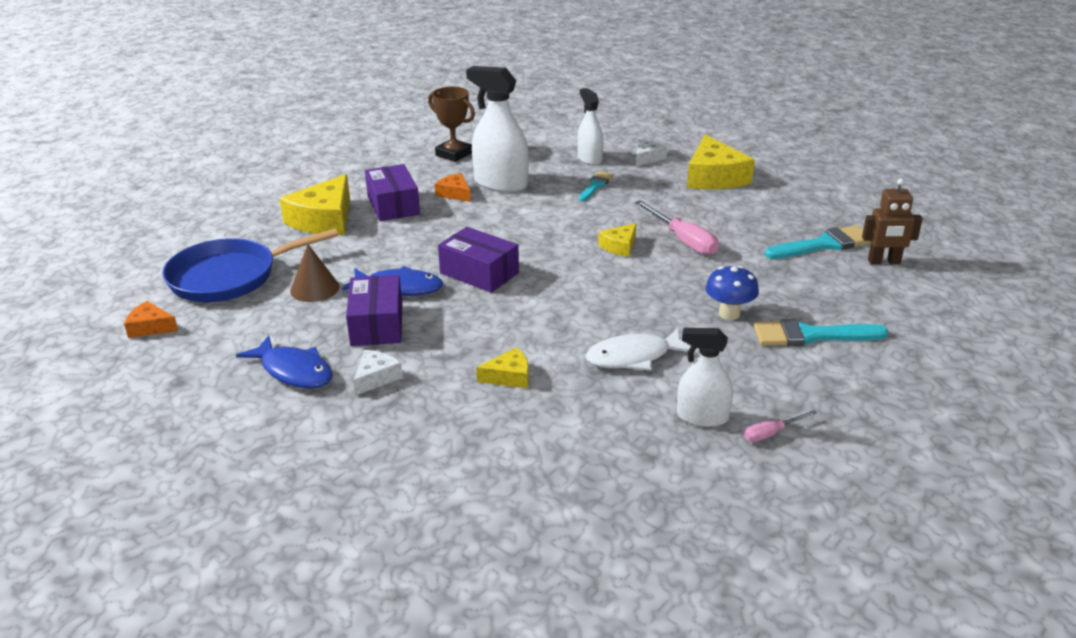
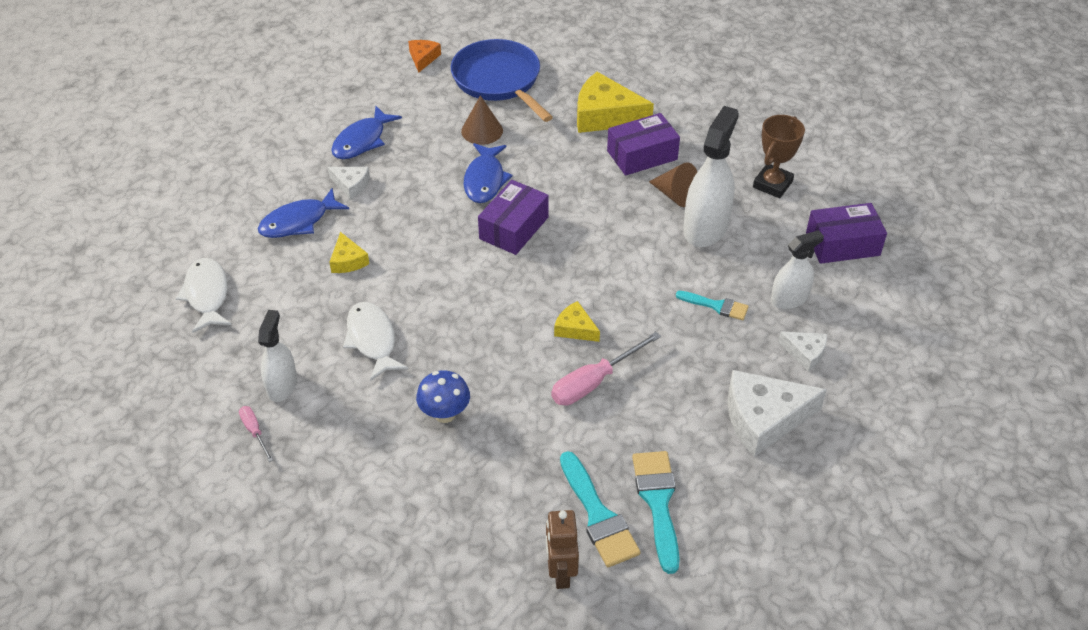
camera: 85 degrees right, 15 degrees up
purple box [346,275,402,346] -> purple box moved to [806,203,887,264]
orange cheese [435,173,471,202] -> brown cone [649,162,697,207]
yellow cheese [687,134,755,189] -> white cheese [728,370,827,457]
turquoise brush [754,319,889,346] -> turquoise brush moved to [632,451,680,574]
none -> white fish [176,258,231,333]
none -> blue fish [258,188,349,238]

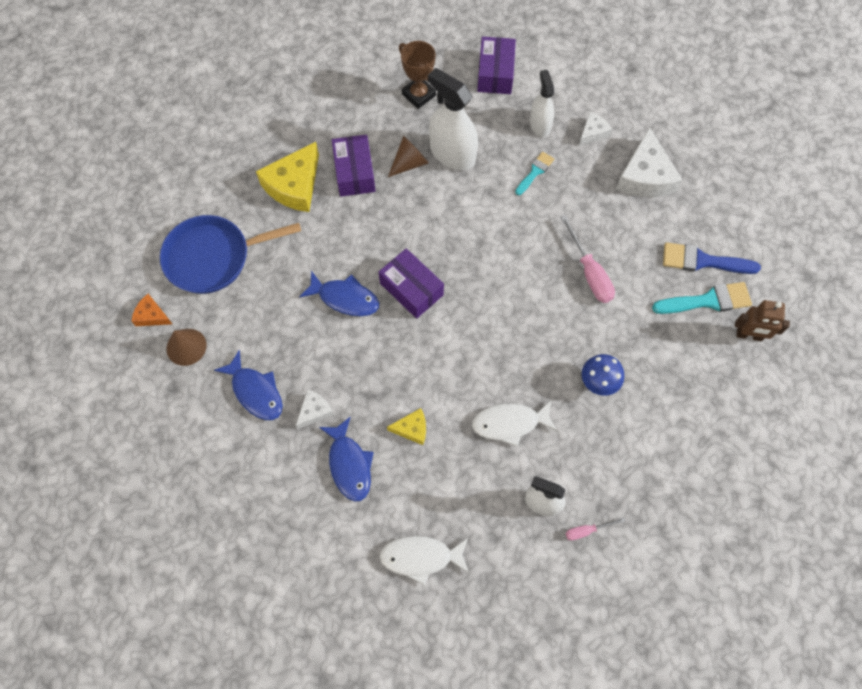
camera: 75 degrees left, 20 degrees up
brown cone [461,95,503,145] -> brown cone moved to [166,329,207,366]
yellow cheese [554,301,600,342] -> none
turquoise brush [632,451,680,574] -> blue brush [663,242,761,274]

